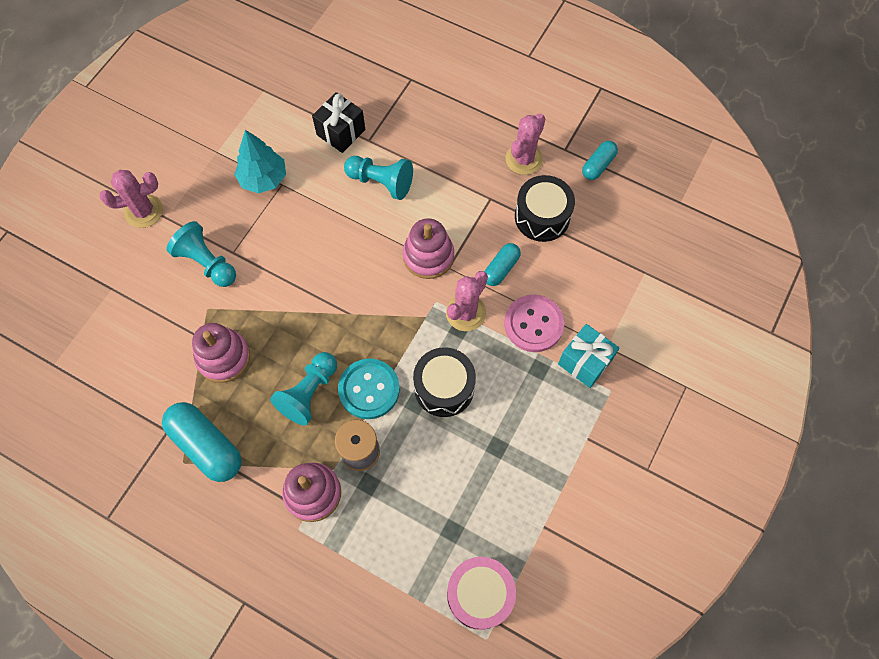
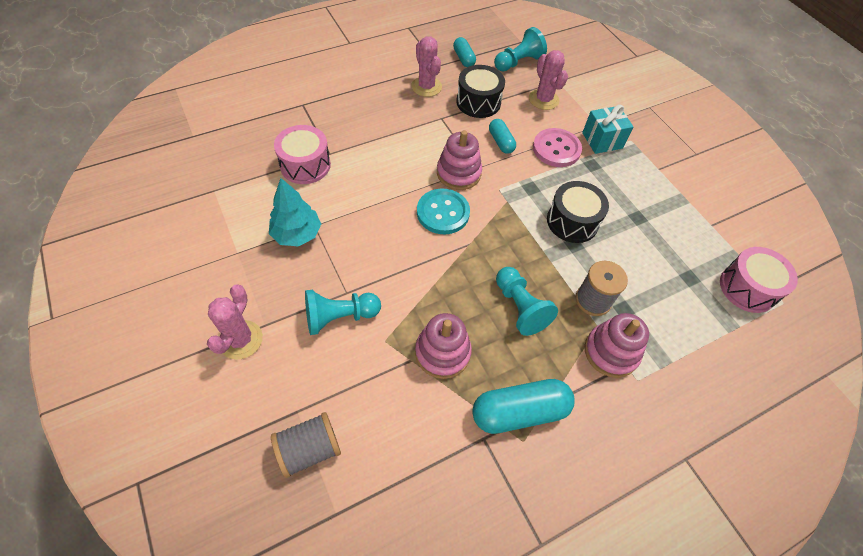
camera: 60 degrees left, 10 degrees down
black gift [312,92,365,153] -> pink drum [274,125,331,184]
turquoise button [338,358,400,419] -> turquoise button moved to [417,189,470,234]
turquoise pawn [344,156,413,200] -> turquoise pawn moved to [494,27,547,71]
pink cactus [446,271,488,331] -> pink cactus moved to [529,50,568,110]
none -> grey spool [271,412,341,478]

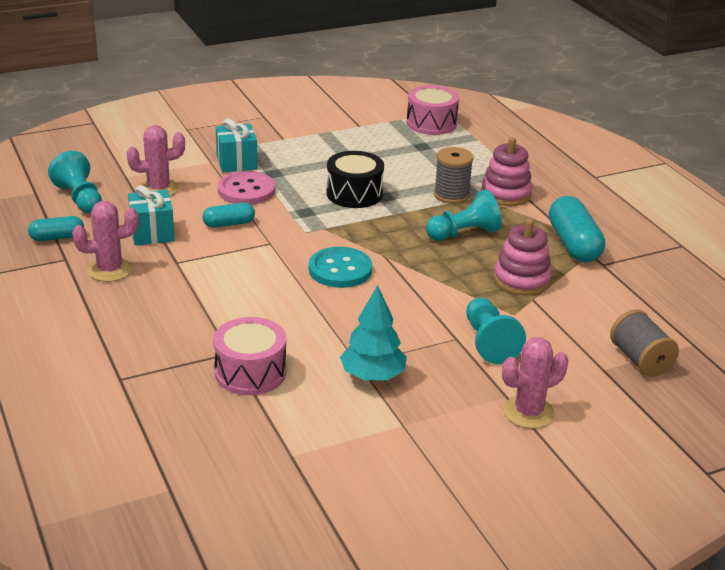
camera: 85 degrees left, 25 degrees down
pink cactus [207,284,263,360] -> pink cactus turned 45 degrees counterclockwise [502,337,568,429]
pink stacking toy [437,130,482,190] -> none
black drum [456,65,505,118] -> turquoise gift [128,185,175,246]

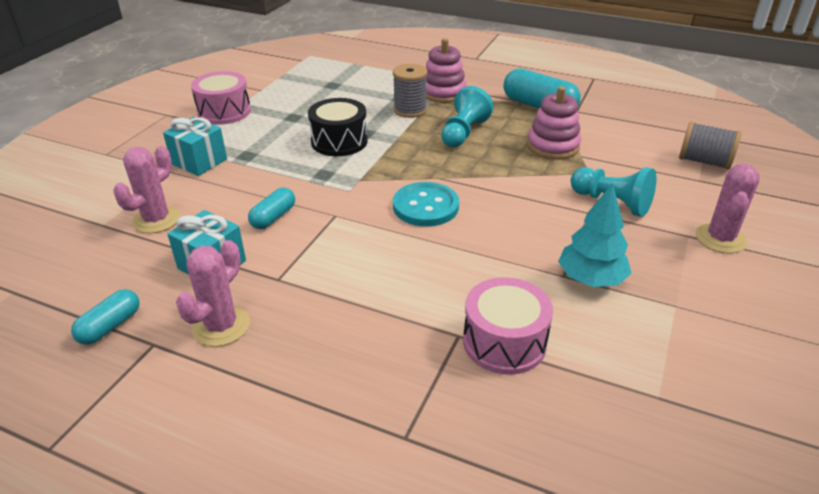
camera: 40 degrees left, 5 degrees up
turquoise pawn [48,151,102,213] -> none
pink button [218,171,275,205] -> none
pink drum [407,85,459,135] -> pink drum moved to [191,71,251,125]

